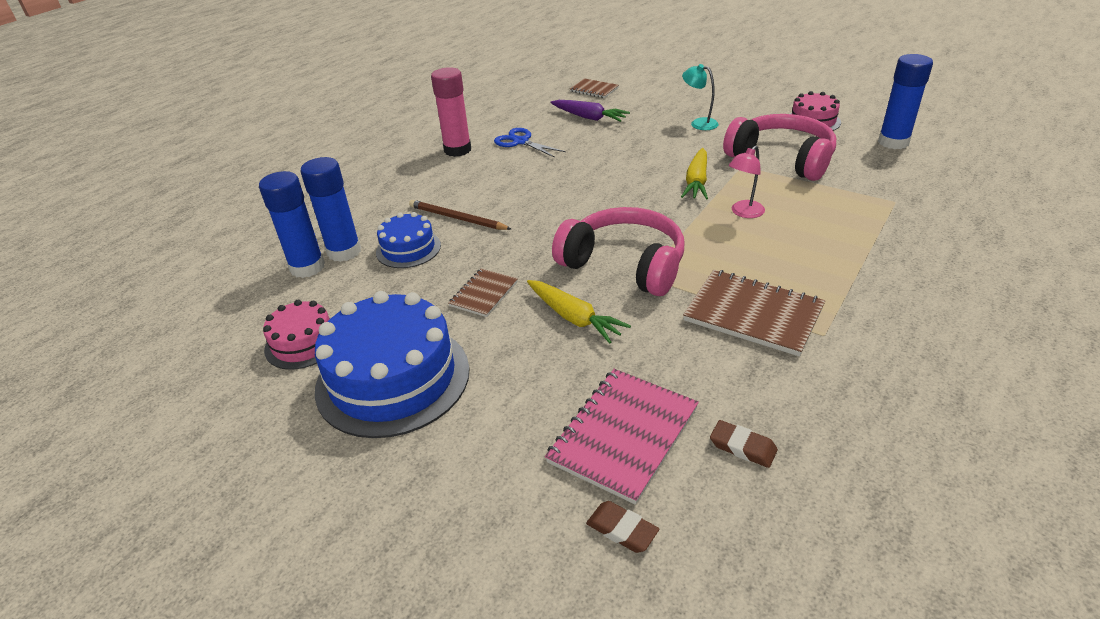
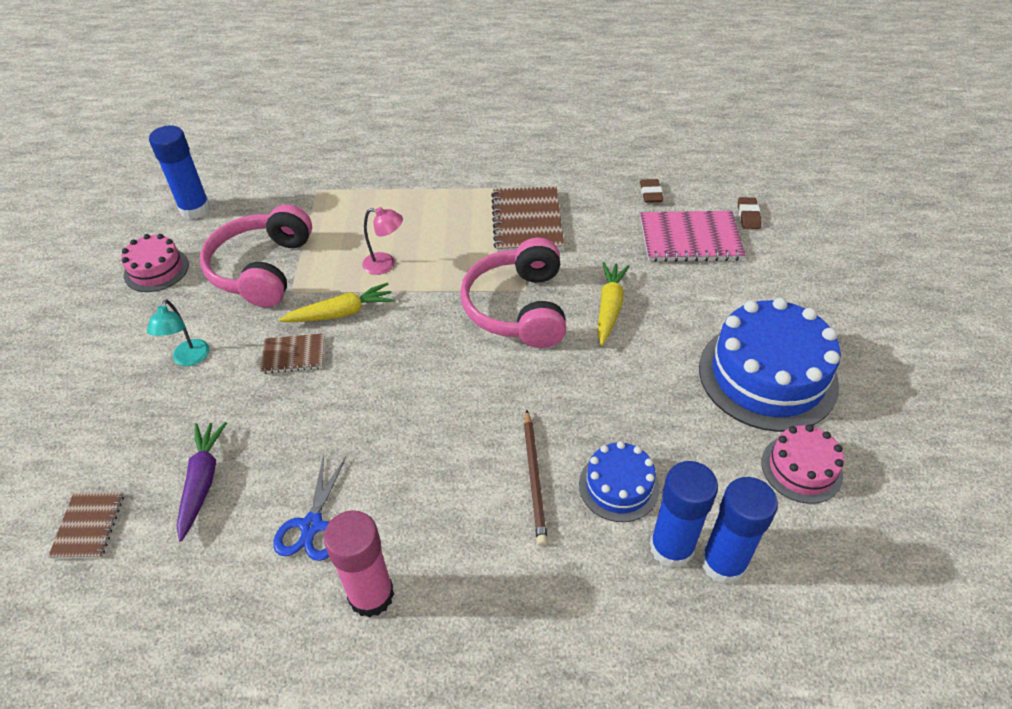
camera: 125 degrees left, 10 degrees up
brown notebook [448,269,518,317] -> brown notebook moved to [260,333,325,374]

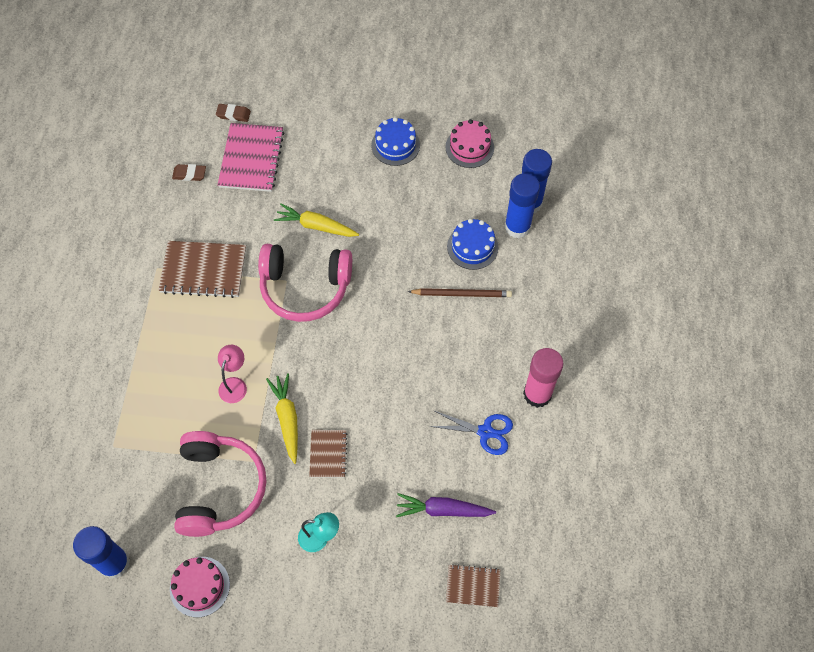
camera: 85 degrees left, 15 degrees up
pink headphones [200,204,312,307] -> pink headphones turned 105 degrees counterclockwise [174,431,267,537]
blue cake [699,298,841,432] -> blue cake [371,117,420,166], size x0.53

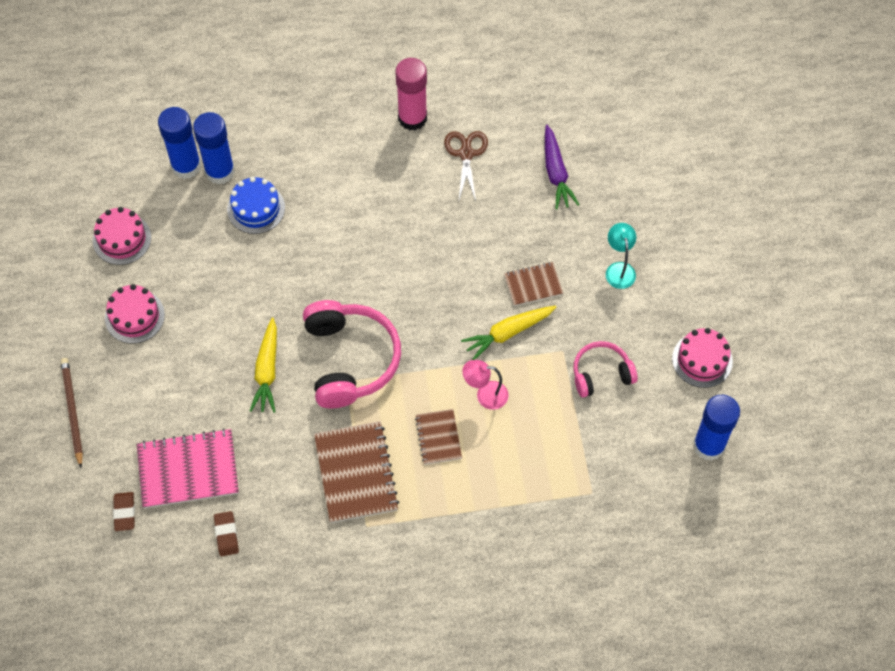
camera: 105 degrees left, 0 degrees up
pink headphones [174,431,267,537] -> pink headphones [573,341,638,398], size x0.57
blue cake [371,117,420,166] -> pink cake [105,284,165,344]
brown pencil [408,288,512,297] -> brown pencil moved to [61,358,83,468]
blue scissors [429,410,513,455] -> brown scissors [444,131,488,201]
brown notebook [446,564,500,607] -> brown notebook moved to [415,409,462,465]

